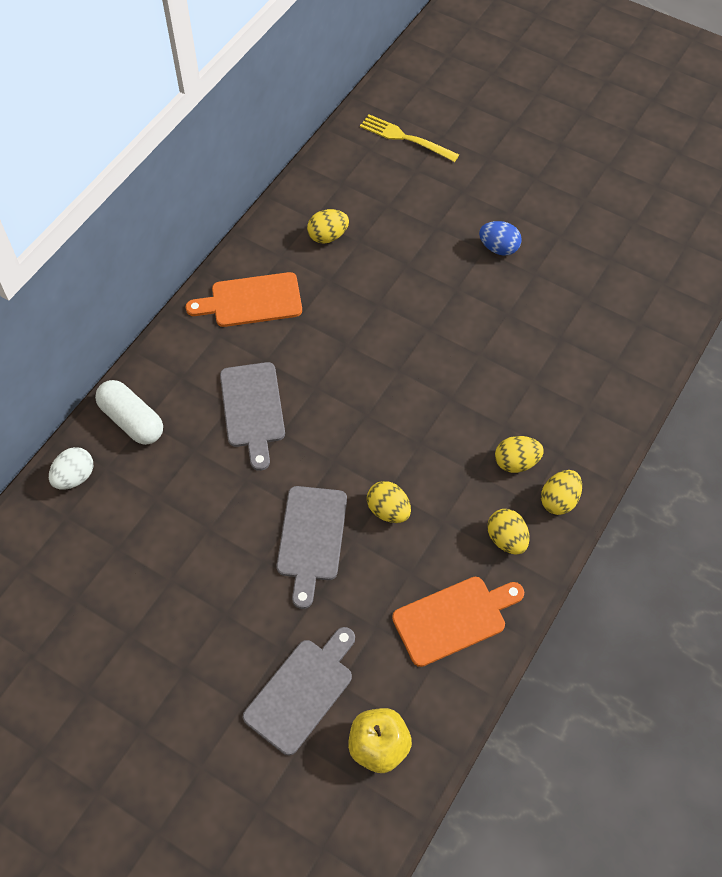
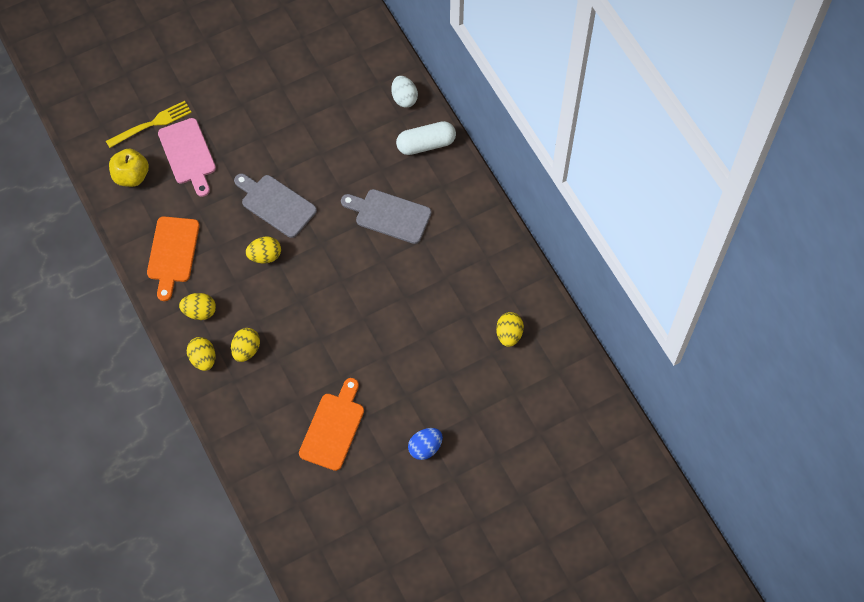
camera: 120 degrees right, 5 degrees up
orange cutting board [186,272,302,327] -> orange cutting board moved to [299,378,364,471]
grey cutting board [243,627,355,755] -> pink cutting board [158,118,216,197]
yellow fork [360,114,459,162] -> yellow fork moved to [106,101,192,148]

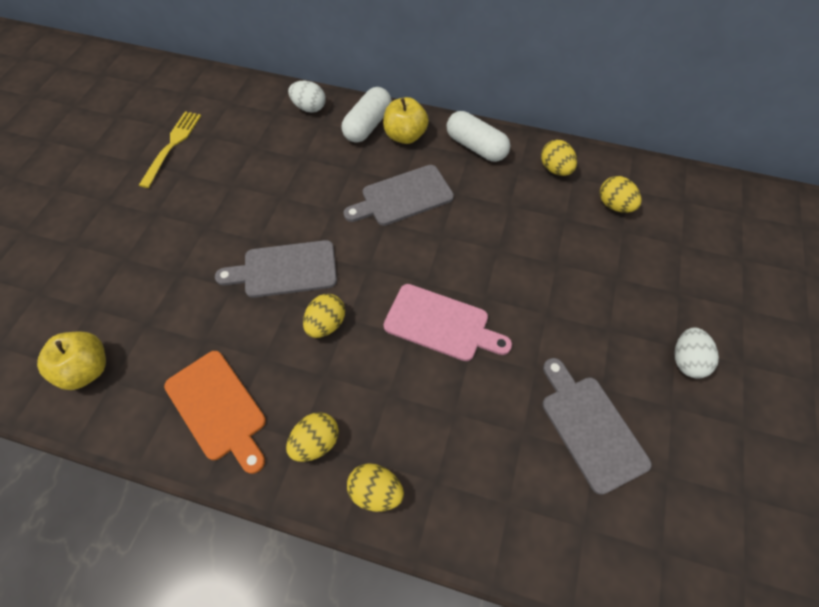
camera: 45 degrees left, 5 degrees down
yellow fork [106,101,192,148] -> yellow fork moved to [139,111,201,188]
pink cutting board [158,118,216,197] -> pink cutting board moved to [383,284,512,361]
yellow egg [231,328,260,362] -> yellow egg moved to [541,140,577,176]
orange cutting board [299,378,364,471] -> grey cutting board [542,358,652,495]
blue egg [408,428,443,460] -> white egg [674,327,719,378]
none -> yellow apple [383,97,429,144]
none -> white capsule [446,111,510,162]

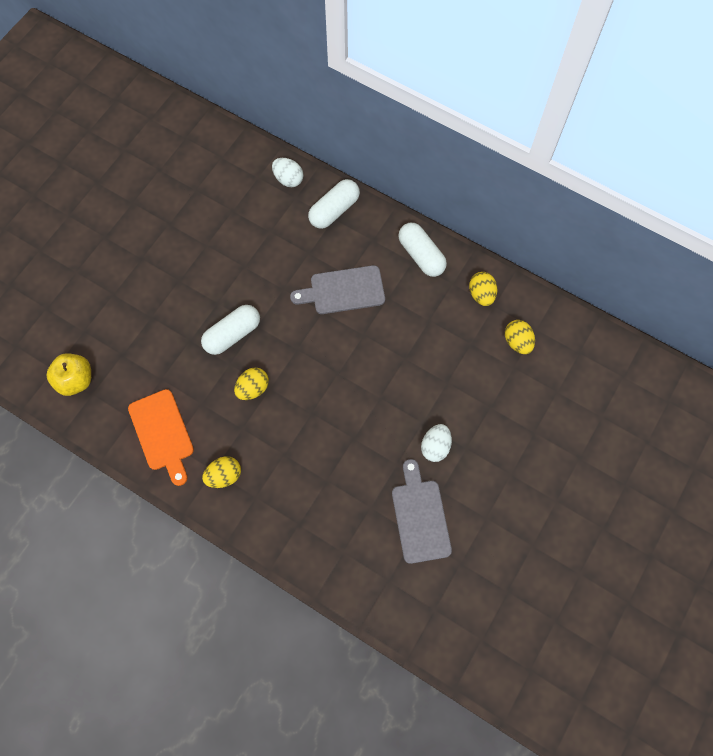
camera: 15 degrees right, 10 degrees up
yellow fork [139,111,201,188] -> none
grey cutting board [215,240,337,298] -> white capsule [201,305,260,355]
yellow egg [347,463,404,512] -> none
yellow apple [383,97,429,144] -> none
pink cutting board [383,284,512,361] -> none
white egg [674,327,719,378] -> white egg moved to [421,424,452,462]

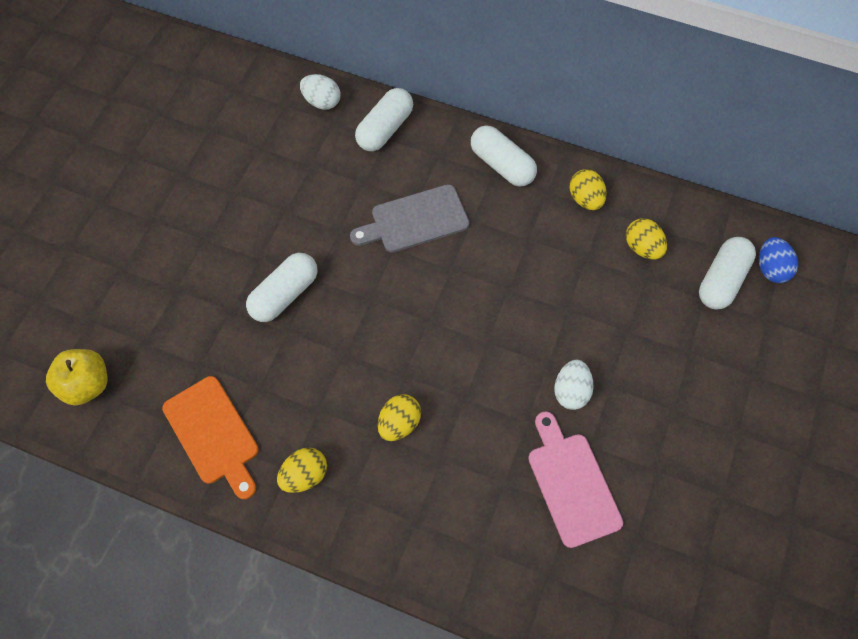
camera: 10 degrees left, 5 degrees down
yellow egg [234,368,269,400] -> yellow egg moved to [378,394,421,441]
grey cutting board [392,459,452,564] -> pink cutting board [528,411,623,548]
none -> white capsule [699,237,756,309]
none -> blue egg [759,237,798,283]

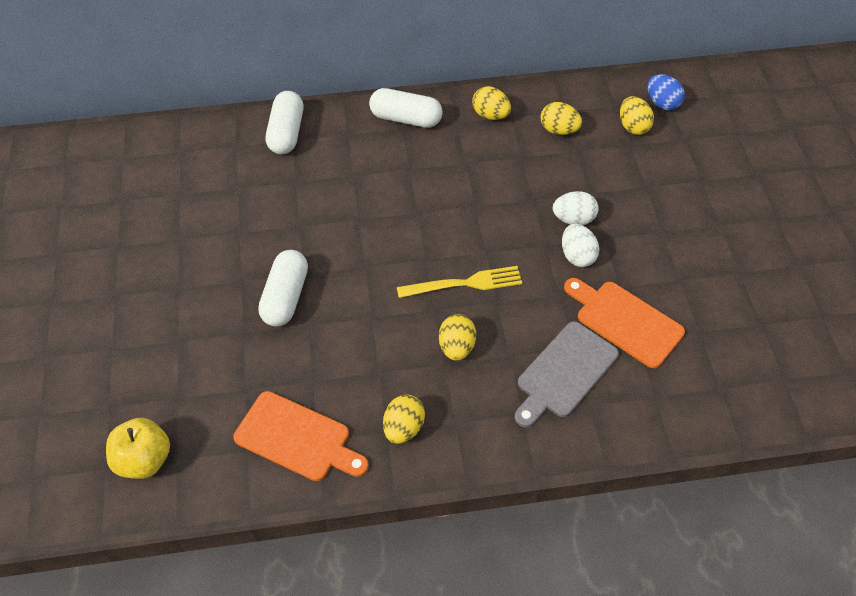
camera: 30 degrees left, 10 degrees down
white egg [300,74,341,110] -> white egg moved to [553,191,599,225]
grey cutting board [350,184,469,253] -> grey cutting board moved to [515,321,619,427]
pink cutting board [528,411,623,548] -> orange cutting board [564,278,685,368]
white capsule [699,237,756,309] -> yellow egg [620,96,654,135]
none -> yellow fork [397,266,522,298]

